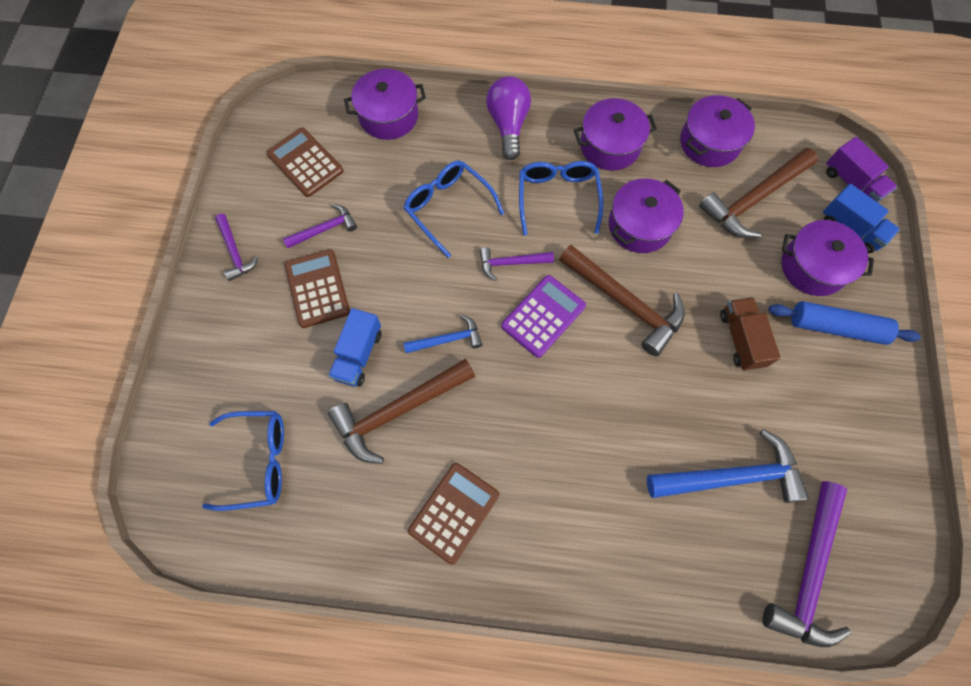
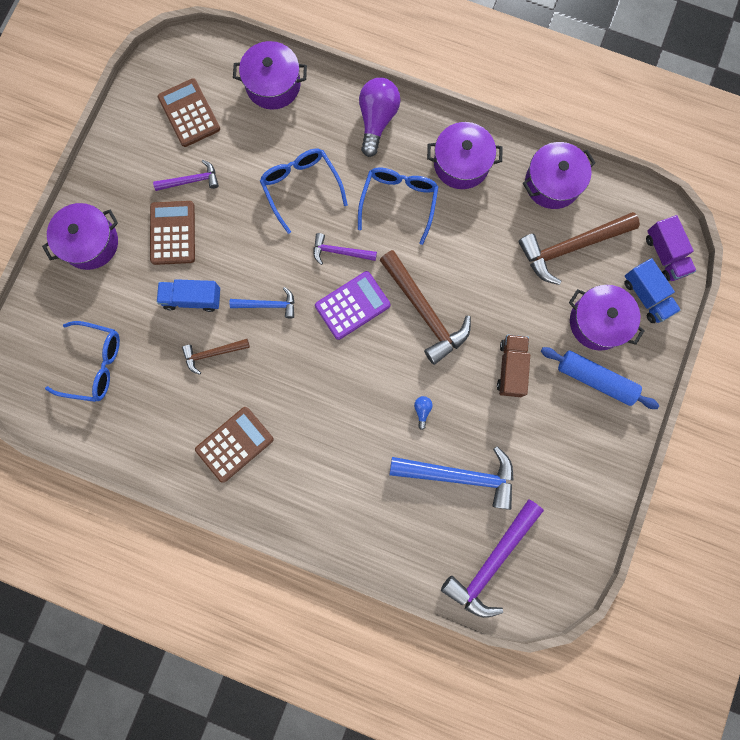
camera: 15 degrees right, 10 degrees up
purple hammer [215,214,258,281] -> none
blue truck [328,308,382,387] -> blue truck turned 60 degrees clockwise [157,279,220,312]
brown hammer [328,359,475,464] -> brown hammer [182,339,250,375], size x0.54
purple pot [609,178,684,253] -> purple pot moved to [42,203,118,270]
none -> blue light bulb [414,396,432,430]

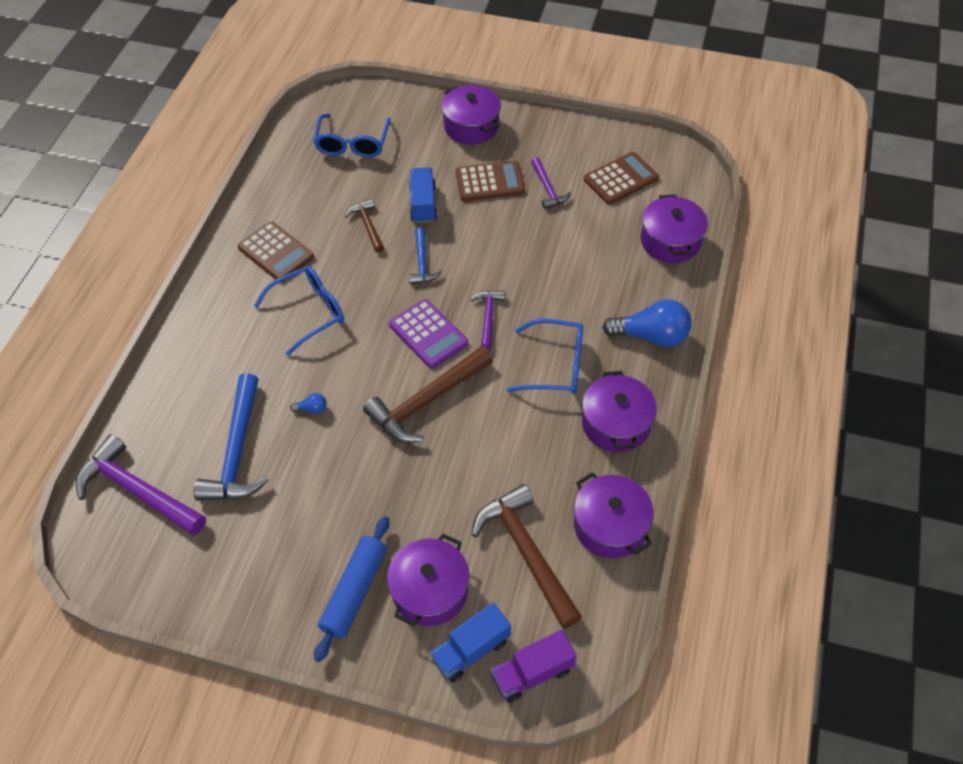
camera: 85 degrees right, 25 degrees down
blue glasses [260,149,348,234] -> blue glasses moved to [254,266,344,356]
purple light bulb [359,78,400,157] -> blue light bulb [602,299,692,347]
brown truck [497,335,530,397] -> none

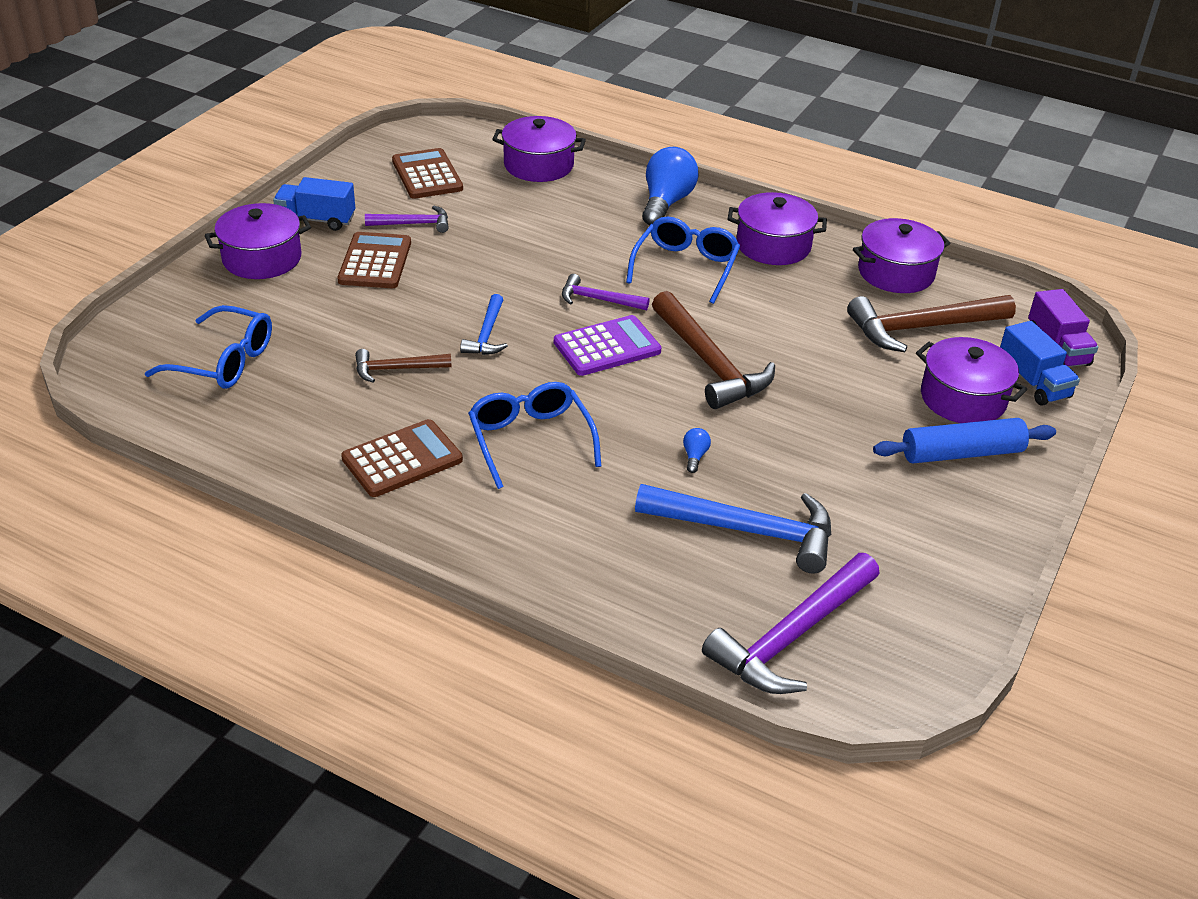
camera: 80 degrees left, 15 degrees down
blue rolling pin [314,516,389,662] -> blue rolling pin turned 45 degrees counterclockwise [873,418,1056,464]
blue truck [409,167,437,223] -> blue truck moved to [273,177,355,231]
blue hammer [409,228,442,284] -> blue hammer turned 90 degrees clockwise [460,294,508,355]

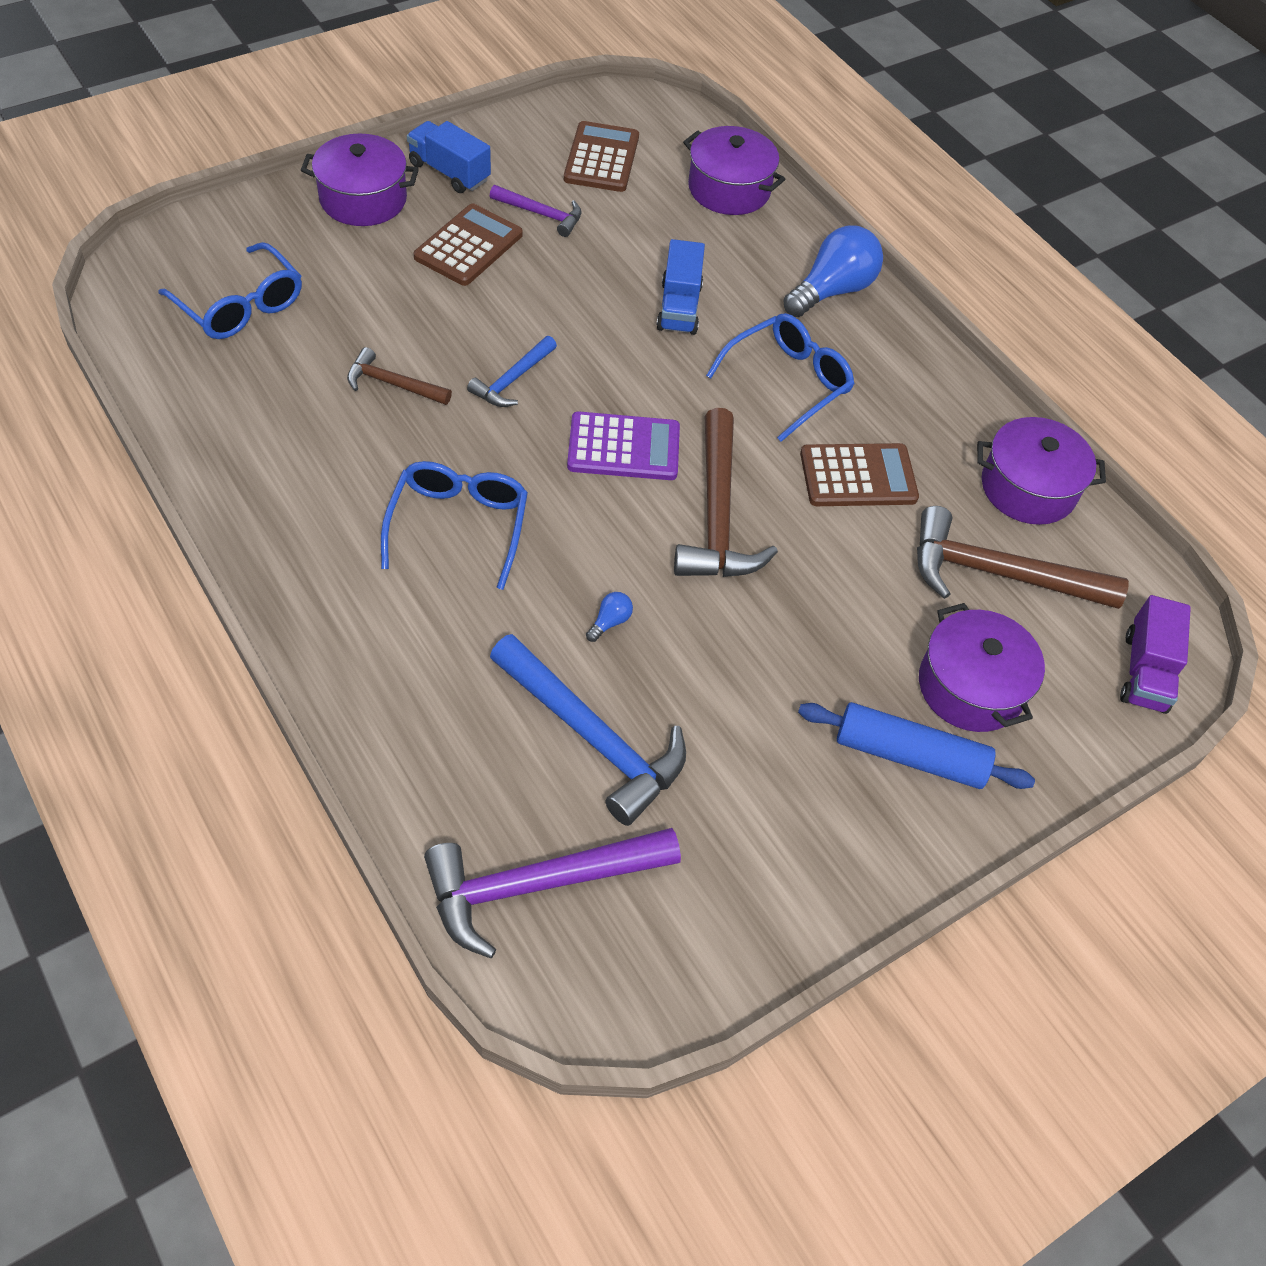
camera: 25 degrees right, 15 degrees up
brown calculator [341,419,463,497] -> brown calculator moved to [800,443,919,506]
purple hammer [562,274,649,310] -> none
purple pot [727,192,827,265] -> none
blue truck [1000,321,1080,406] -> blue truck moved to [657,239,705,335]

